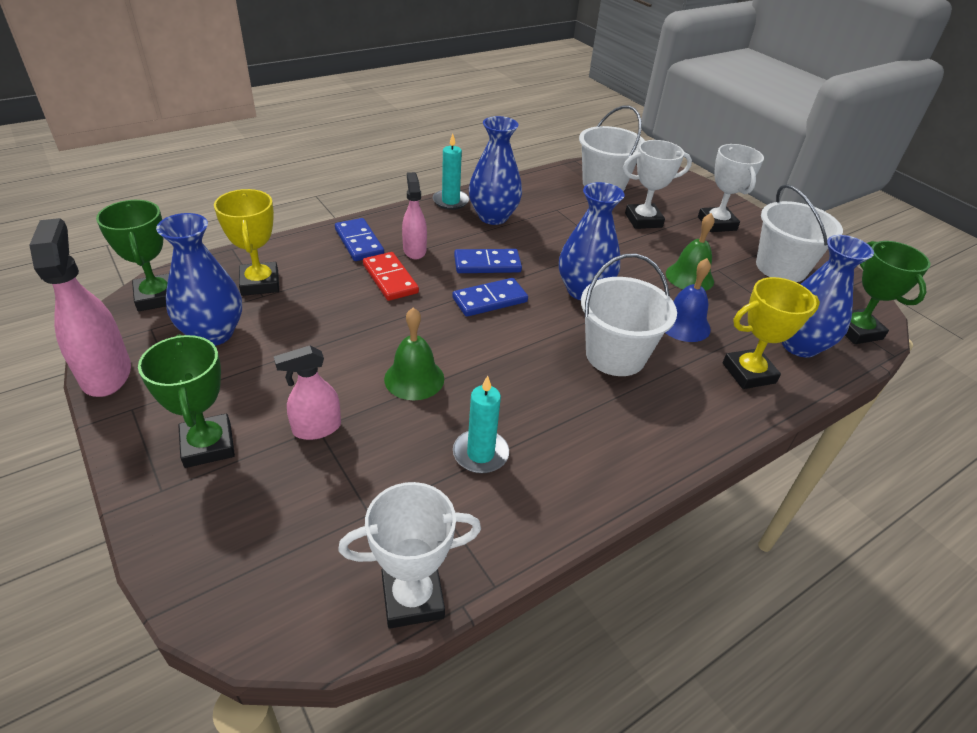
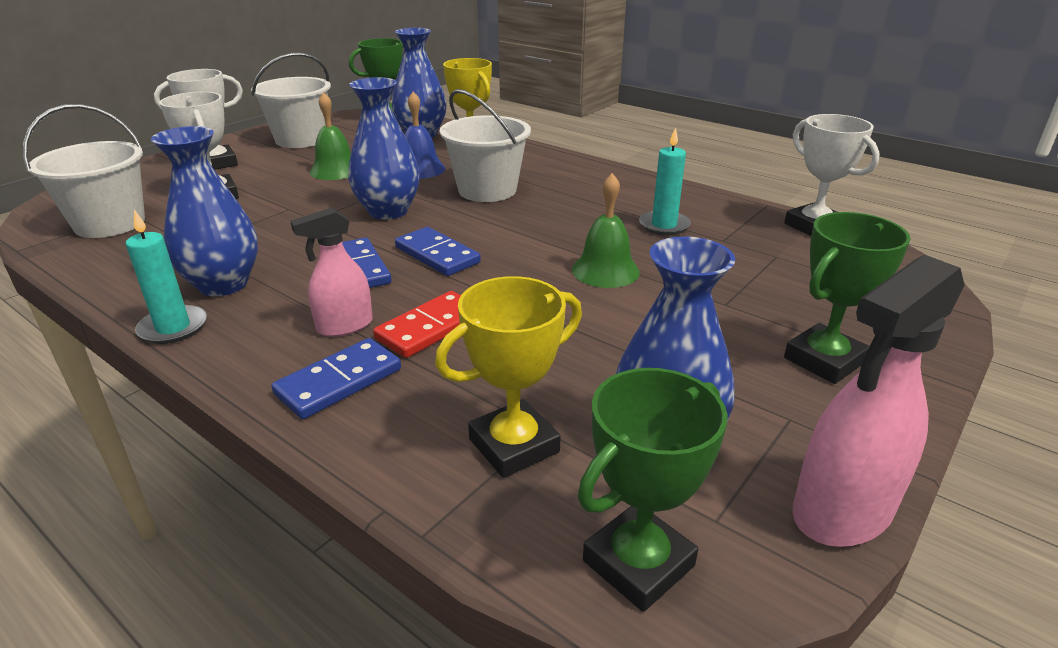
camera: 105 degrees left, 10 degrees down
pink spray bottle [274,346,341,440] -> none

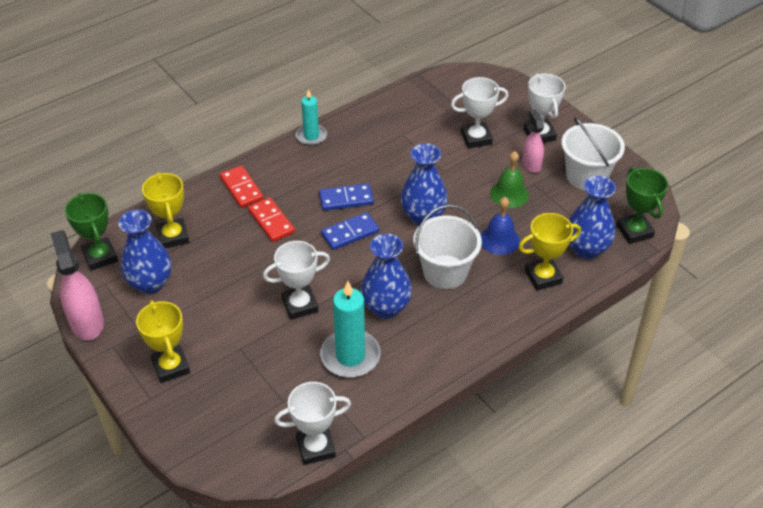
camera: 105 degrees right, 15 degrees up
white bucket [23,104,145,238] -> none
blue vase [151,126,258,296] -> blue vase moved to [361,234,412,319]
blue domino [271,338,401,419] -> red domino [220,165,264,208]
pink spray bottle [290,208,373,337] -> pink spray bottle moved to [522,110,544,173]
green bell [572,173,640,288] -> white trophy [263,241,330,320]
turquoise candle [639,127,691,235] -> turquoise candle [320,281,381,378], size x1.60
green trophy [784,212,911,384] -> yellow trophy [136,300,190,383]

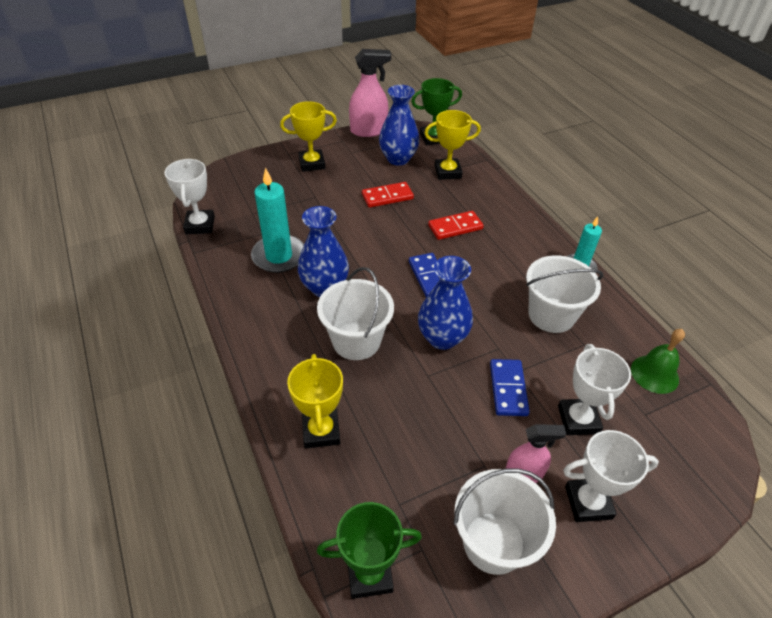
camera: 100 degrees right, 0 degrees up
red domino [220,165,264,208] -> red domino moved to [362,182,414,208]
white trophy [263,241,330,320] -> none
blue domino [319,183,374,211] -> blue domino moved to [490,359,530,416]
blue bell [481,197,520,255] -> none
green bell [490,151,529,208] -> green bell moved to [631,329,685,394]
blue vase [569,176,616,259] -> none
none -> white bucket [526,255,603,333]

